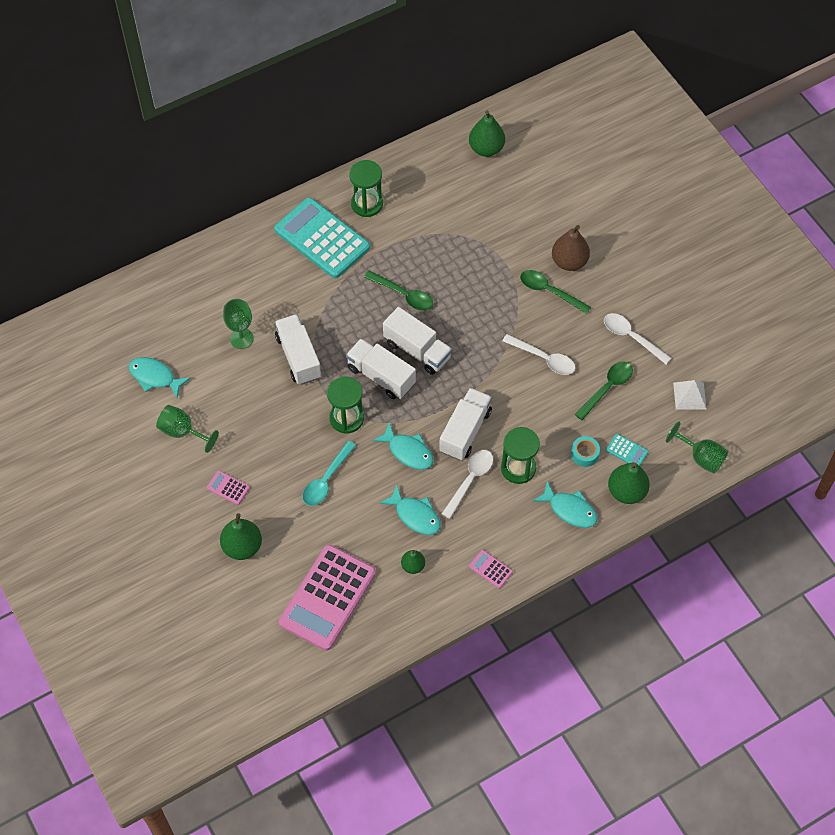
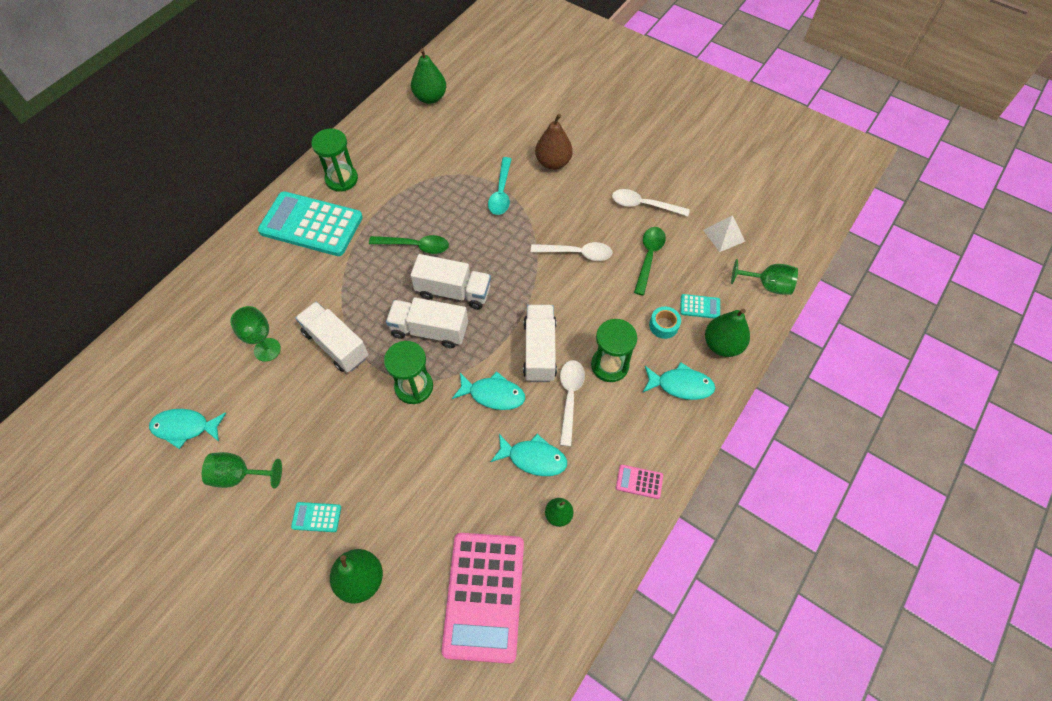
camera: 25 degrees left, 0 degrees up
pink calculator [207,471,250,505] -> turquoise calculator [291,502,341,532]
turquoise spoon [303,441,356,506] -> turquoise spoon moved to [488,157,511,215]
green spoon [520,270,591,314] -> none

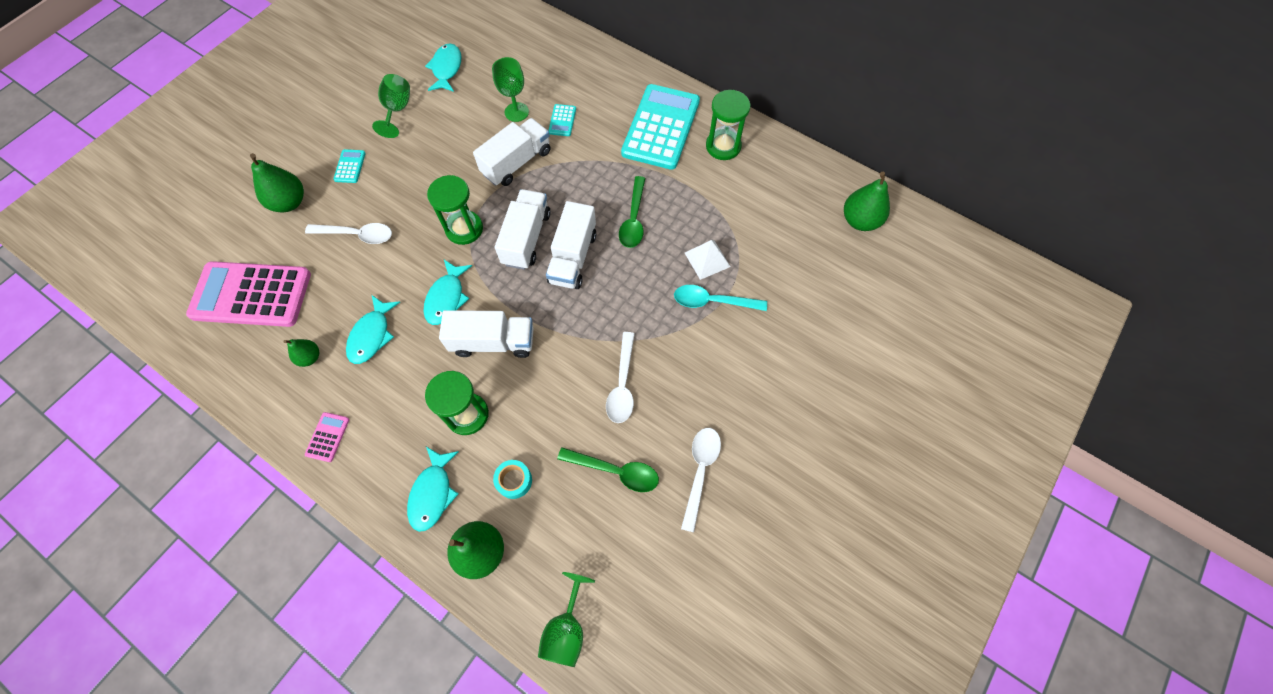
camera: 90 degrees right, 5 degrees up
brown pear [535,114,573,170] -> none
white spoon [560,360,585,447] -> white spoon moved to [305,223,392,244]
turquoise calculator [680,294,720,319] -> turquoise calculator moved to [548,104,576,136]
white pyramid [703,215,745,252] -> white pyramid moved to [685,240,730,280]

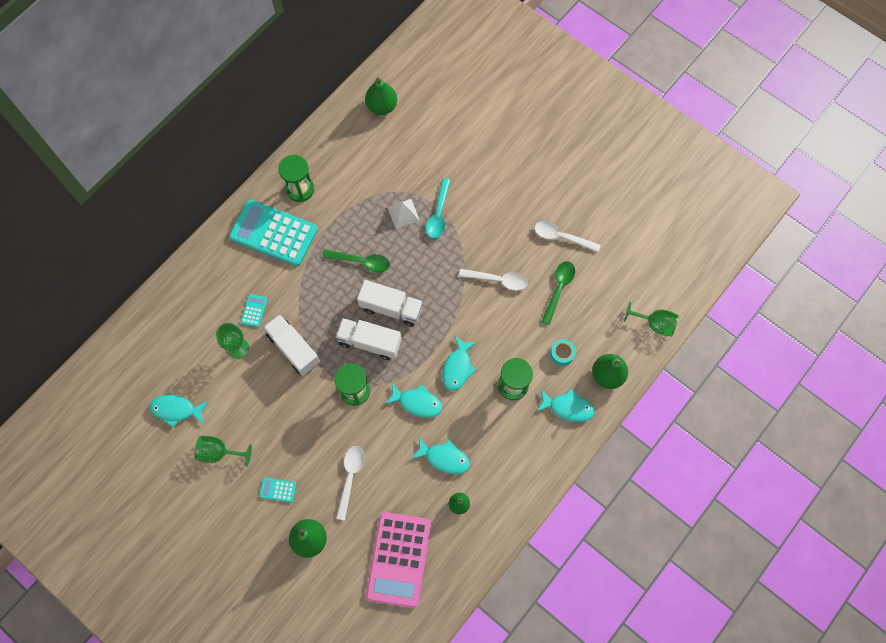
camera: 85 degrees left, 5 degrees up
pink calculator [305,412,349,462] -> none
white truck [439,310,534,358] -> turquoise fish [442,336,477,391]
turquoise calculator [548,104,576,136] -> turquoise calculator turned 90 degrees counterclockwise [241,294,267,327]

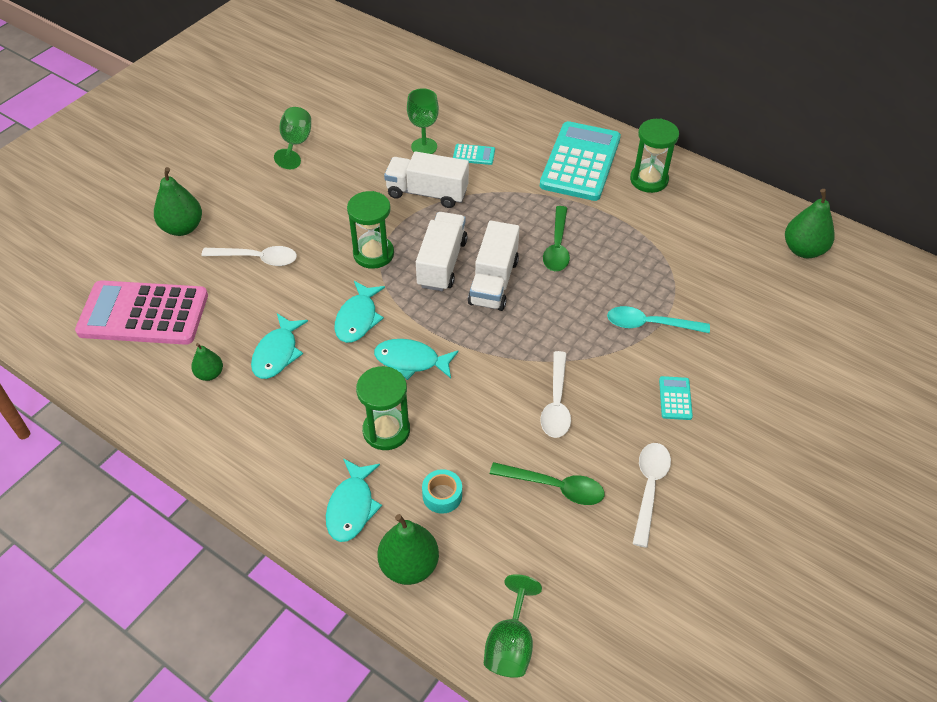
camera: 85 degrees right, 20 degrees down
turquoise fish [149,395,208,428] -> none
turquoise calculator [259,477,296,503] -> turquoise calculator moved to [659,376,693,420]
white truck [263,314,320,376] -> white truck turned 120 degrees counterclockwise [384,151,469,208]
white pyramid [387,199,420,229] -> none

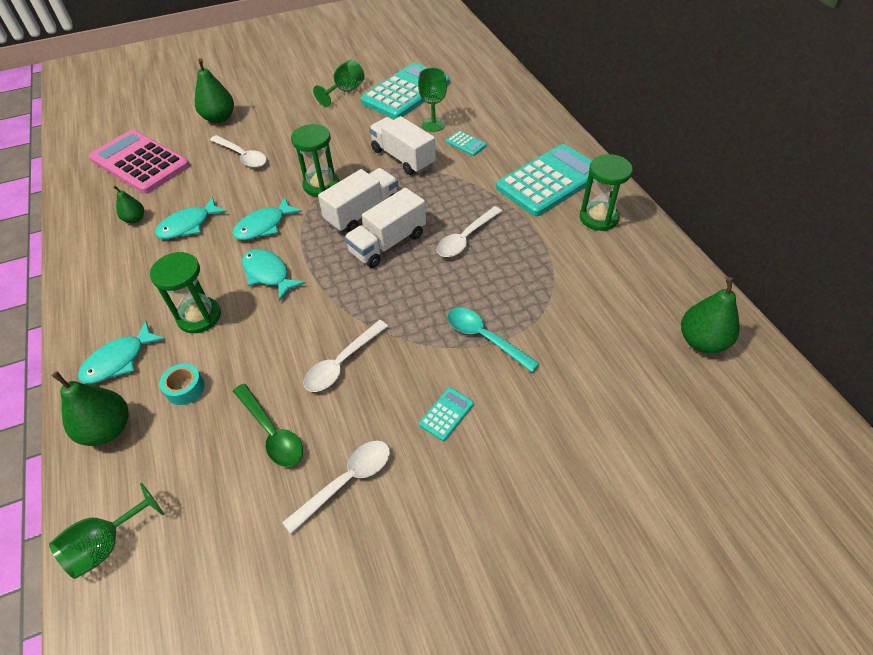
camera: 35 degrees right, 0 degrees up
green spoon [543,206,570,271] -> white spoon [437,206,502,257]
none -> turquoise calculator [361,63,450,119]

